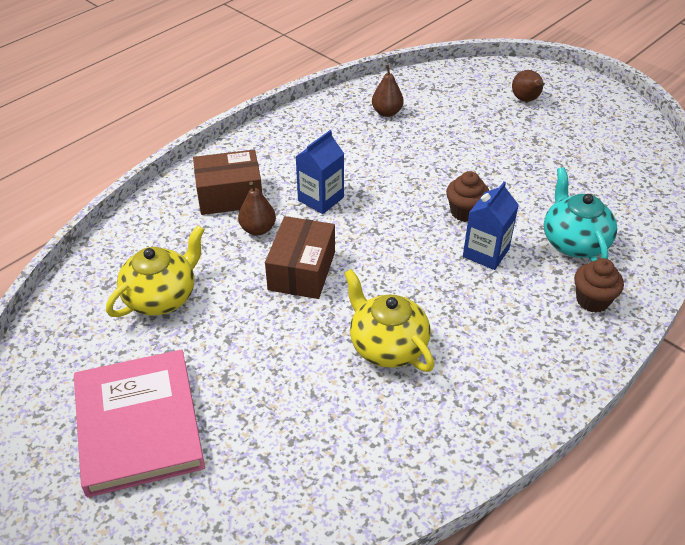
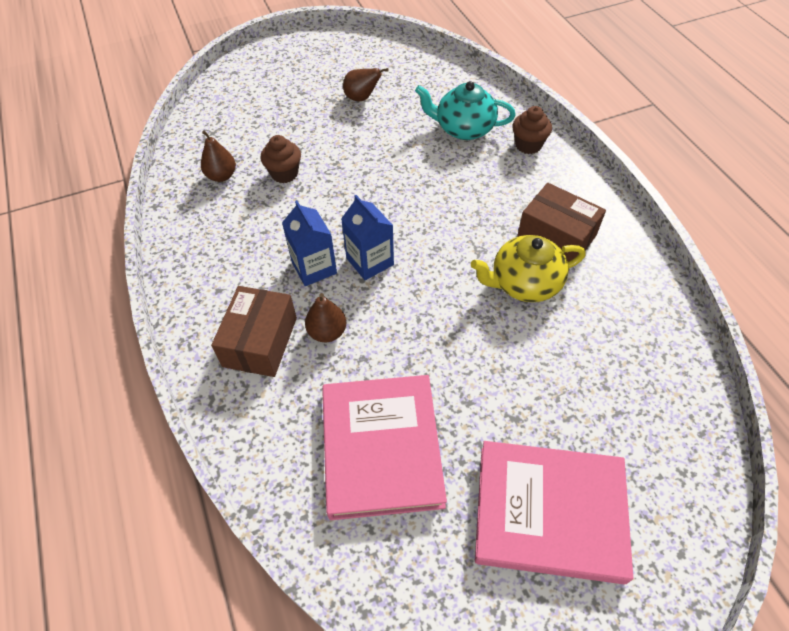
camera: 65 degrees left, 10 degrees up
yellow teapot [106,225,204,317] -> pink book [322,375,447,520]
brown box [265,216,335,299] -> brown box moved to [517,183,606,262]
brown cupcake [446,171,489,222] -> brown cupcake moved to [260,135,301,183]
blue carton [463,181,519,270] -> blue carton moved to [341,195,394,280]
brown pear [512,70,545,102] -> brown pear moved to [343,68,389,101]

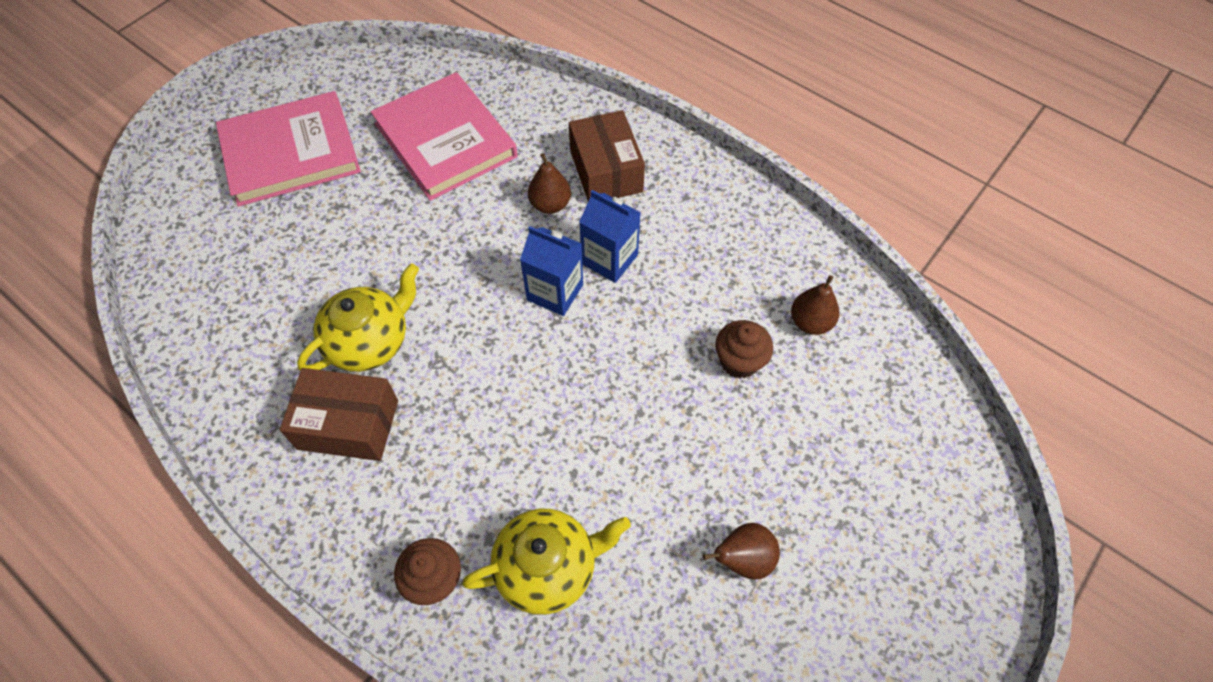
camera: 150 degrees right, 5 degrees up
turquoise teapot [415,81,516,140] -> yellow teapot [462,509,631,615]

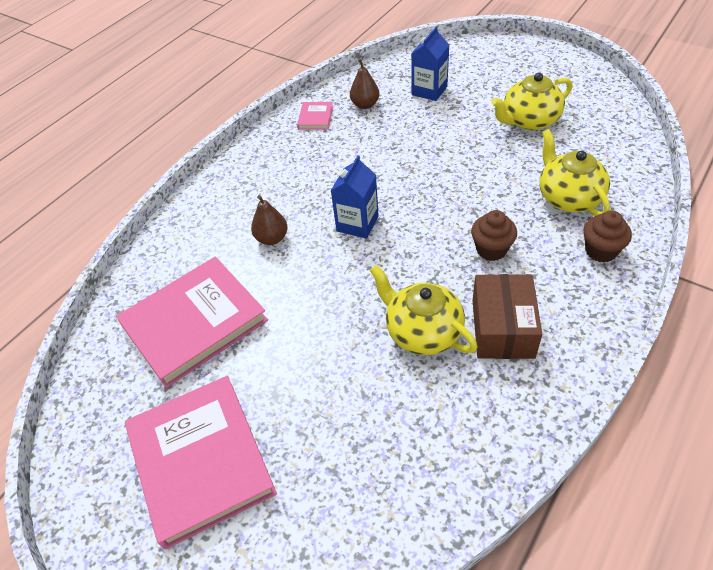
camera: 90 degrees left, 10 degrees down
brown box [569,110,645,201] -> none
blue carton [579,190,641,283] -> blue carton moved to [411,26,449,101]
brown pear [703,523,780,580] -> yellow teapot [491,72,573,130]
brown cupcake [715,320,773,378] -> brown cupcake moved to [471,210,517,261]
none -> pink book [297,102,333,130]

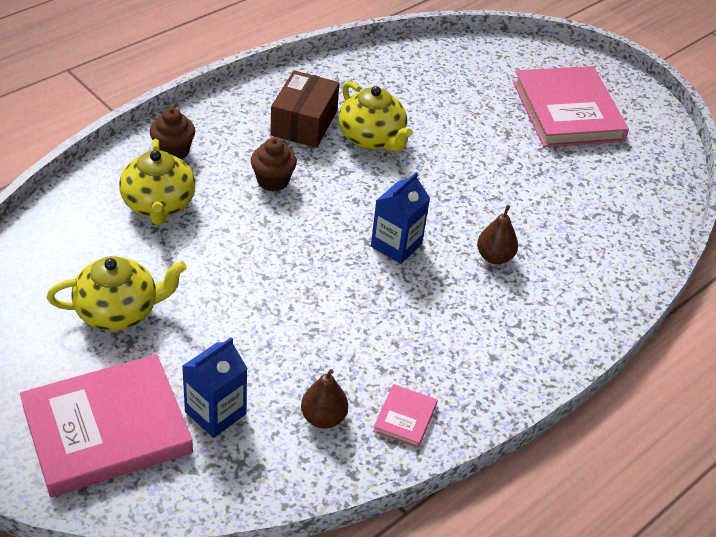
camera: 175 degrees left, 5 degrees down
pink book [116,257,268,388] -> pink book moved to [20,354,193,497]

